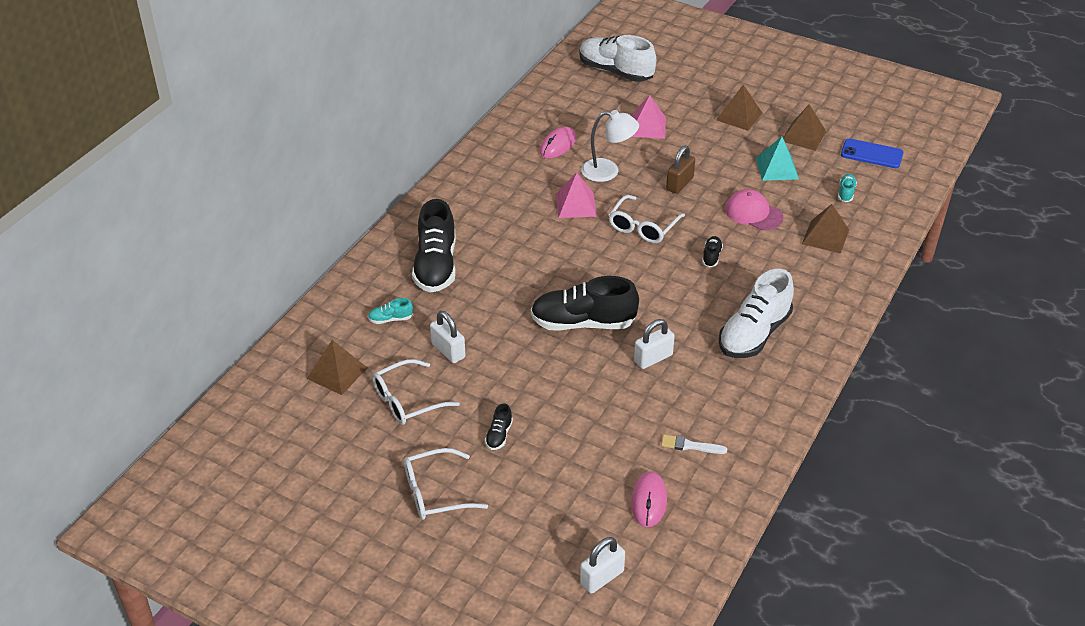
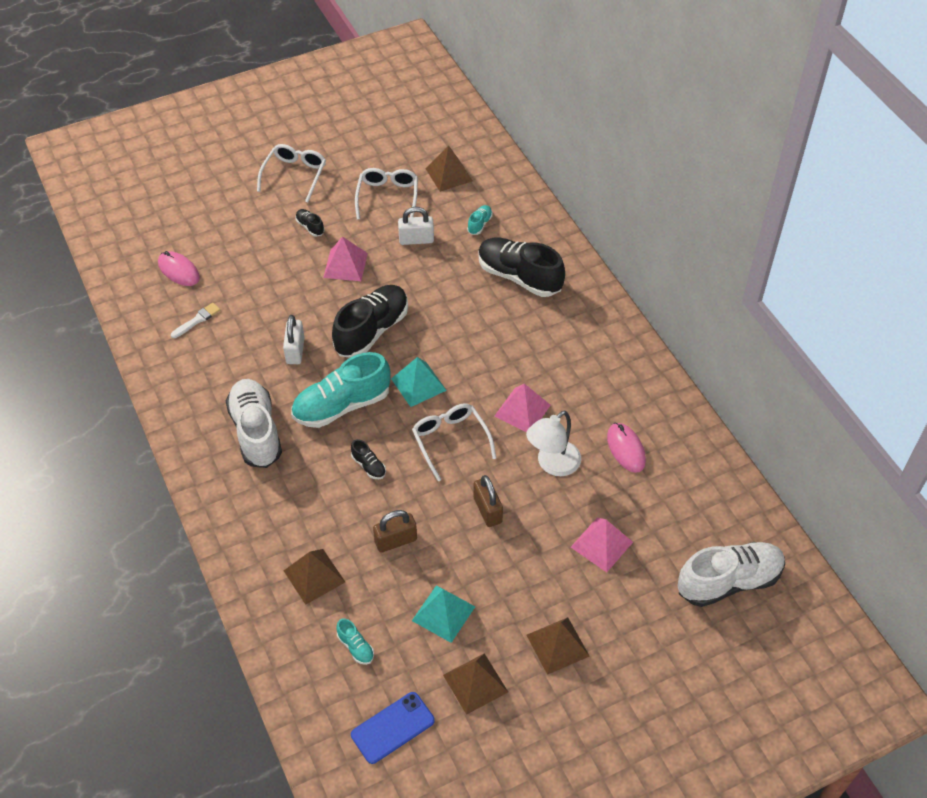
camera: 125 degrees right, 10 degrees up
white padlock [580,537,625,594] -> none
pink cap [725,189,783,230] -> brown padlock [373,510,417,553]
none -> turquoise shoe [291,352,391,428]
none -> pink pyramid [323,237,368,281]
none -> turquoise pyramid [391,357,447,407]

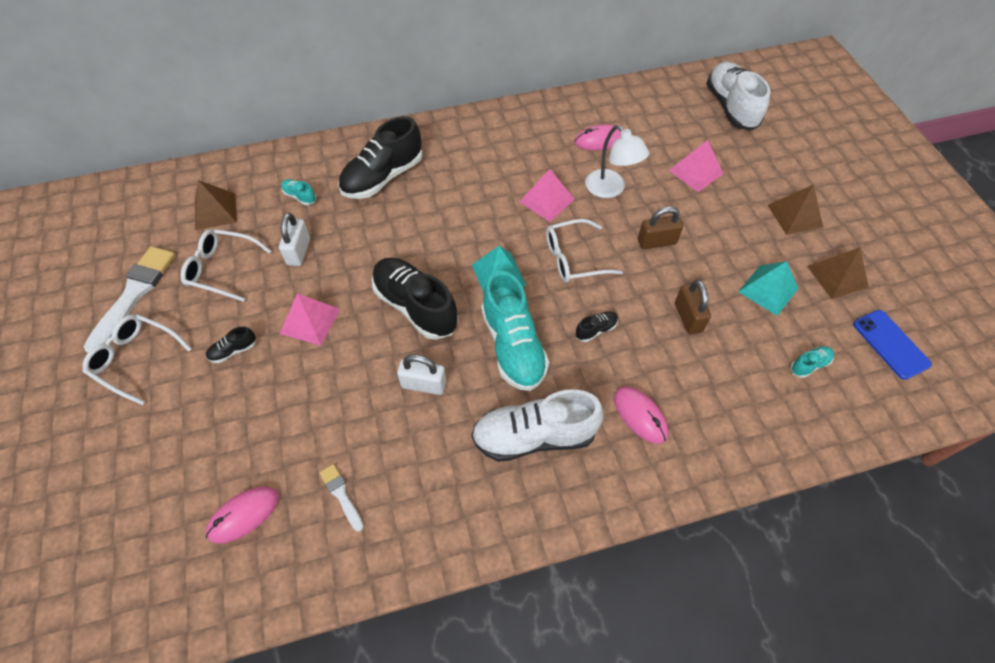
camera: 80 degrees left, 5 degrees up
brown pyramid [284,549,345,605] -> none
none -> white brush [84,246,175,353]
none -> pink mouse [614,386,668,444]

